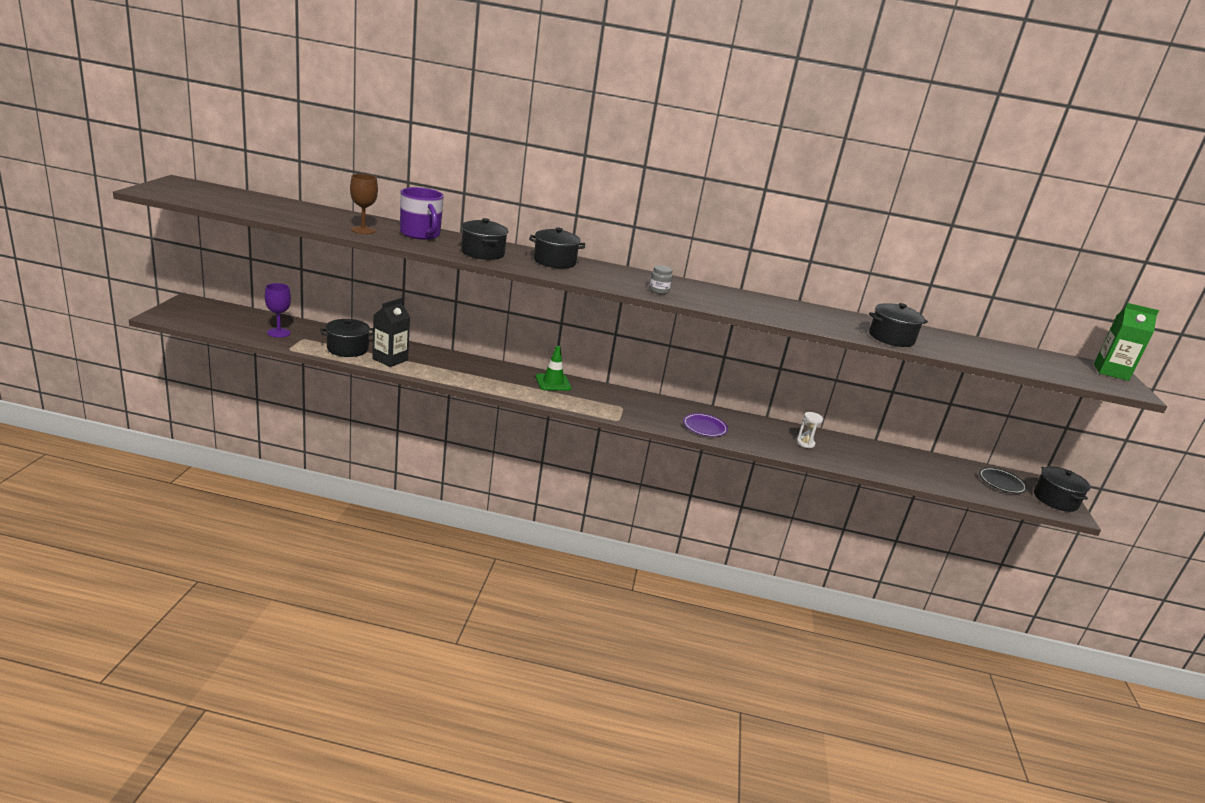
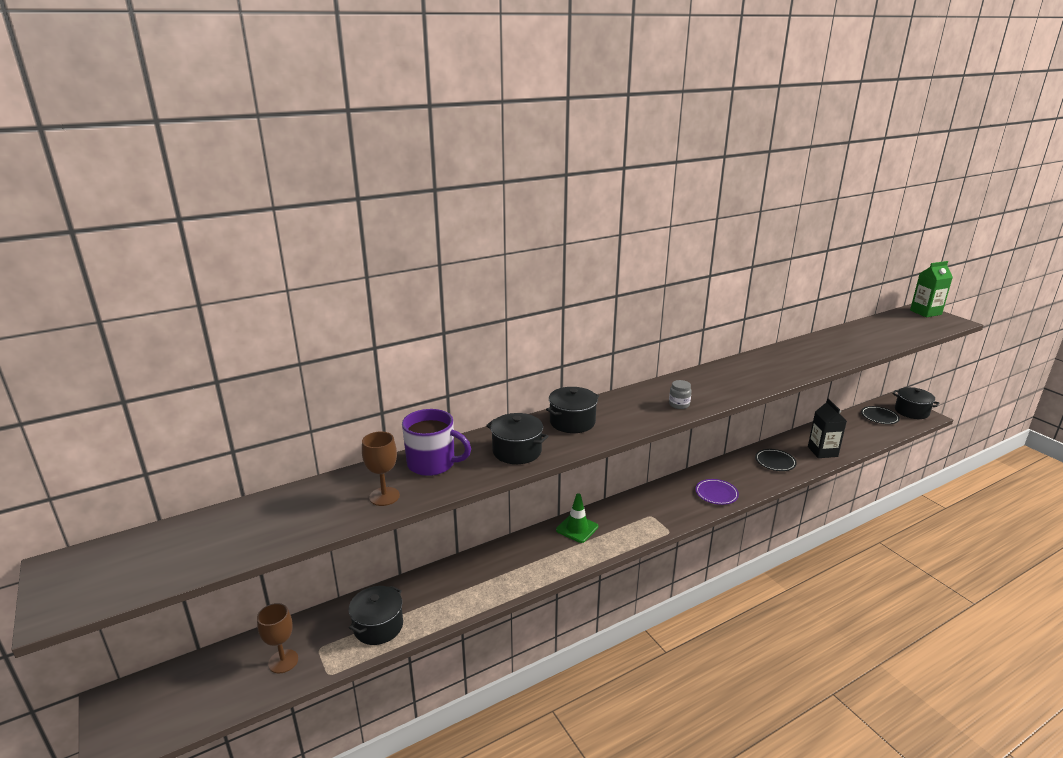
camera: 35 degrees left, 0 degrees up
purple goblet [265,283,291,338] -> brown goblet [257,603,298,673]
black carton [372,298,410,367] -> black carton moved to [808,399,847,458]
white hourglass [797,412,823,448] -> black plate [755,449,797,471]
black pot [869,303,928,347] -> none

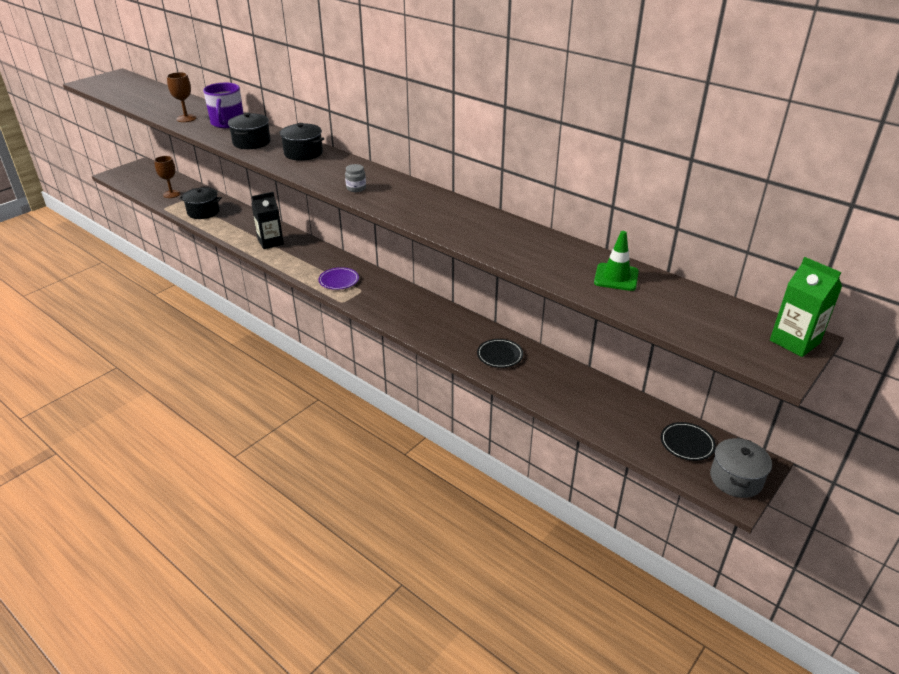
camera: 70 degrees right, 10 degrees up
green traffic cone [556,493,598,543] -> green traffic cone moved to [594,231,639,291]
purple plate [695,479,739,505] -> purple plate moved to [318,267,359,290]
black carton [808,399,847,458] -> black carton moved to [251,192,284,249]
black pot [892,387,939,419] -> grey pot [710,437,772,498]

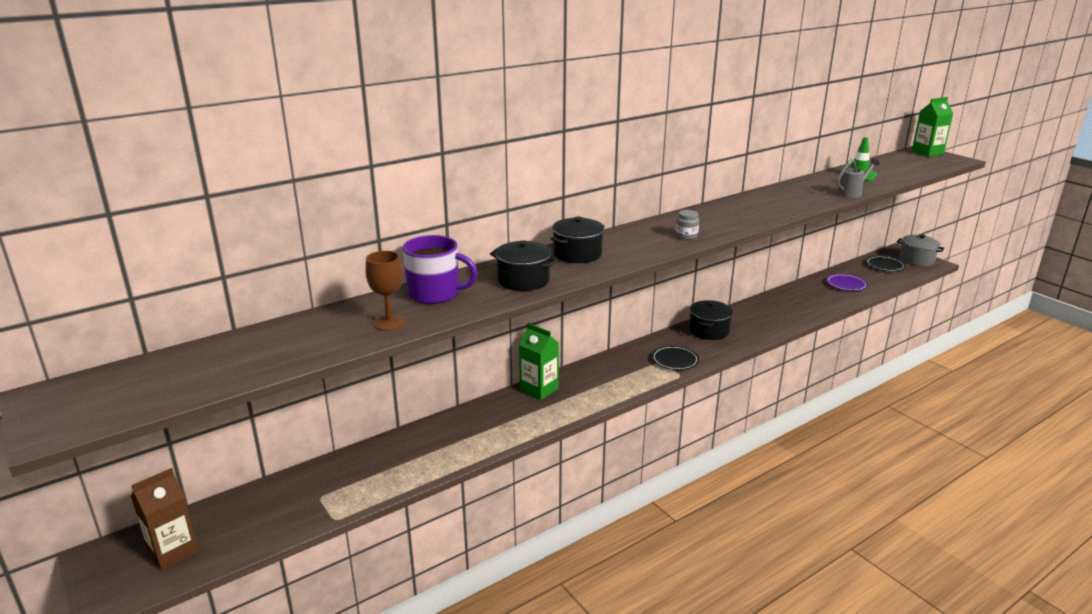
camera: 75 degrees left, 10 degrees down
brown goblet [154,156,181,198] -> none
black pot [179,187,222,219] -> black pot moved to [689,300,733,340]
black carton [251,192,284,249] -> none
purple plate [318,267,359,290] -> purple plate moved to [826,274,868,291]
black plate [477,339,523,368] -> black plate moved to [652,346,699,370]
none -> brown carton [131,468,199,571]
none -> green carton [519,323,559,400]
none -> grey watering can [836,158,880,198]

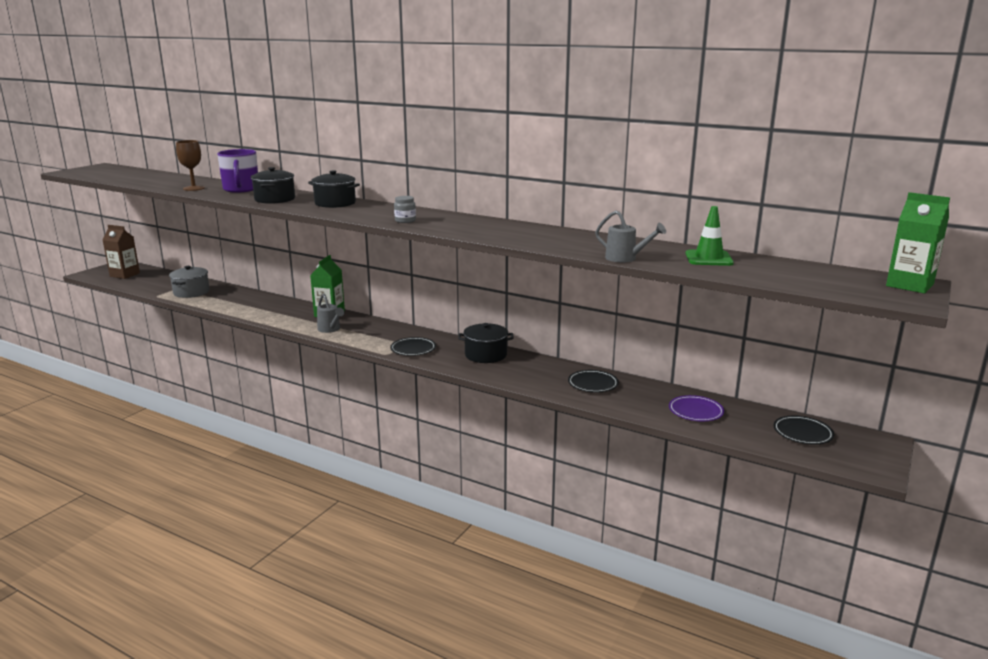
camera: 65 degrees right, 5 degrees down
grey pot [897,234,944,266] -> grey pot moved to [169,266,209,298]
none -> grey watering can [317,294,344,333]
none -> black plate [568,370,619,392]

